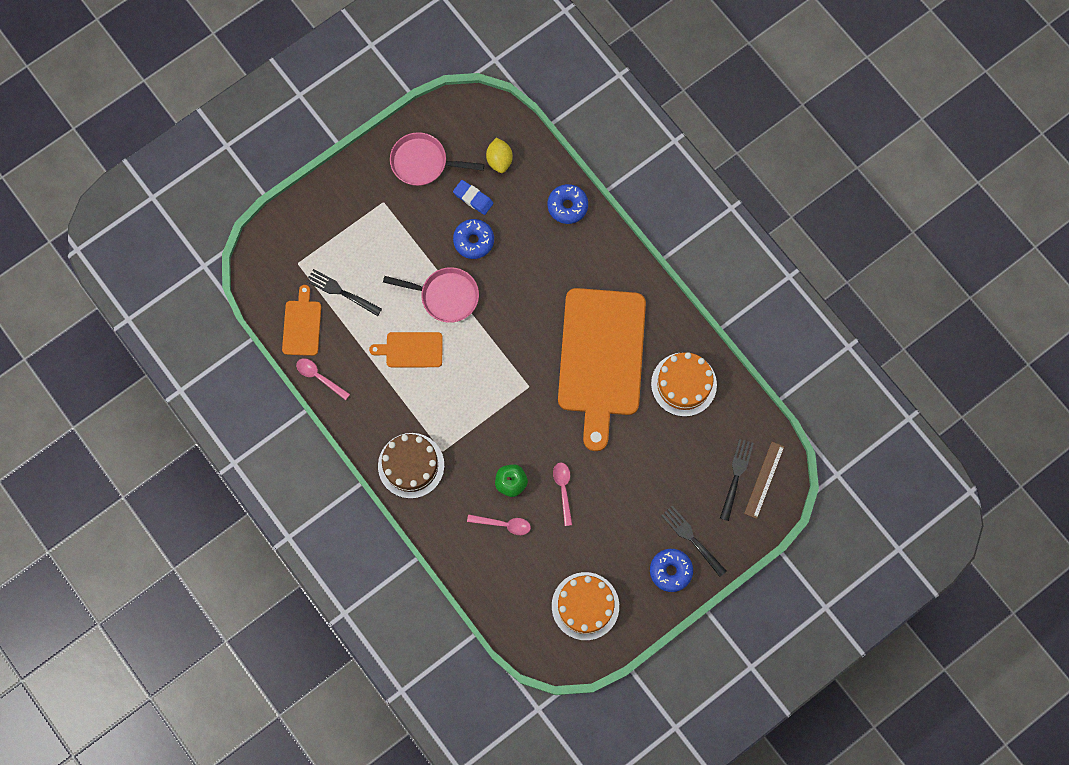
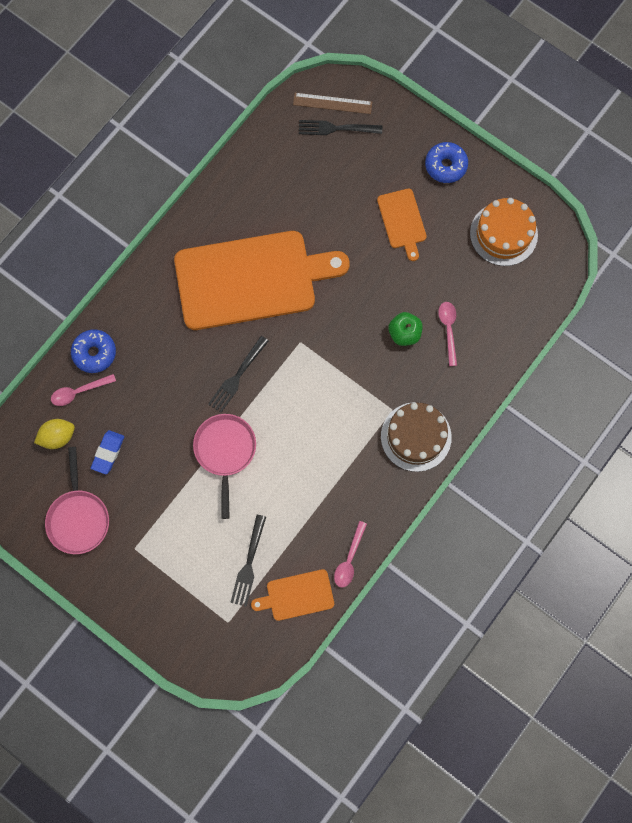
camera: 105 degrees left, 0 degrees up
orange cutting board [369,332,443,367] -> orange cutting board moved to [377,189,427,261]
blue donut [453,219,494,259] -> none
pink spoon [553,463,572,526] -> pink spoon moved to [51,374,116,406]
orange cake [651,352,717,417] -> none
black fork [661,506,727,577] -> black fork moved to [208,336,269,413]

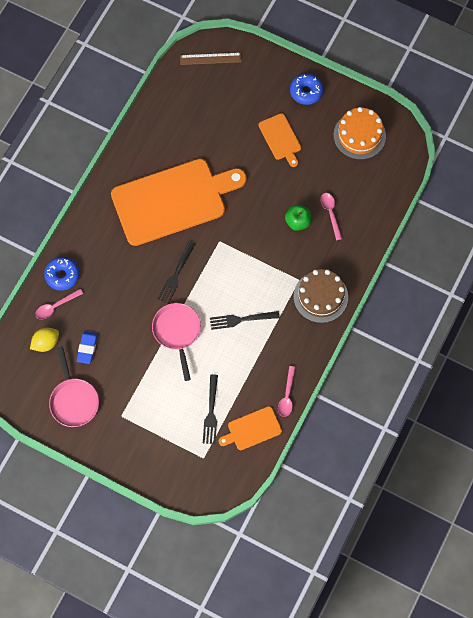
camera: 10 degrees left, 5 degrees down
black fork [299,120,382,135] -> black fork moved to [210,311,280,330]

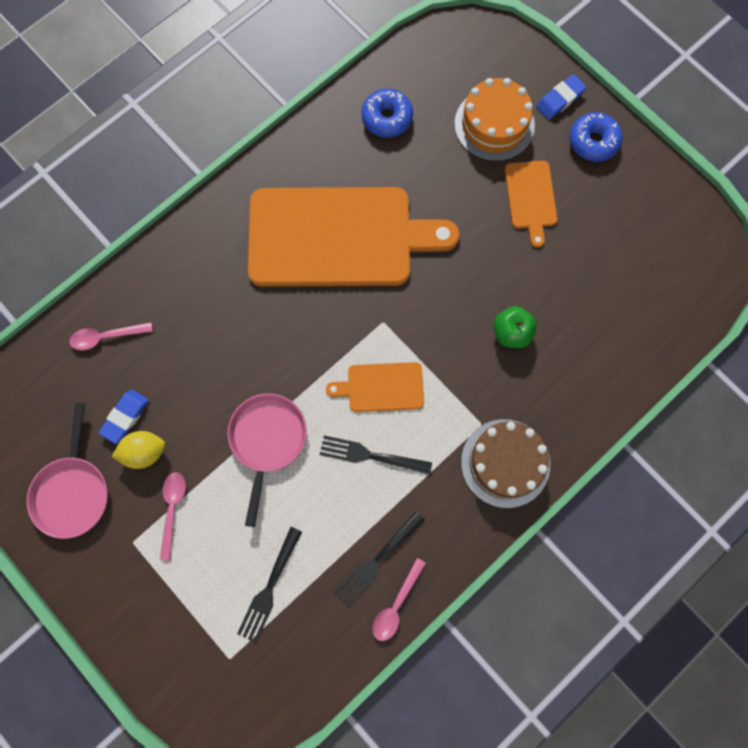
camera: 20 degrees right, 5 degrees up
yellow lemon [30,328,59,352] -> yellow lemon moved to [112,431,166,469]
blue donut [44,257,79,291] -> blue donut moved to [362,89,413,138]
black fork [158,241,195,304] -> black fork moved to [333,511,425,607]
brown ruler [180,53,242,65] -> none
orange cutting board [219,406,282,450] -> orange cutting board moved to [326,362,424,412]
pink spoon [321,193,342,240] -> pink spoon moved to [160,472,186,560]
orange cake [333,107,386,160] -> orange cake moved to [454,78,535,161]
none -> blue eraser [536,74,587,120]

